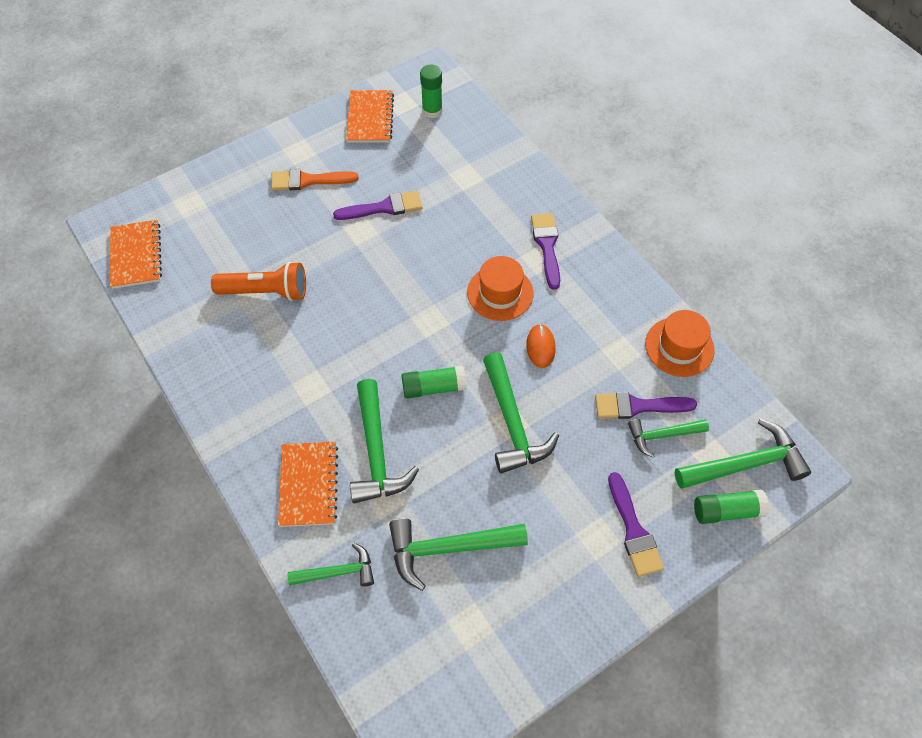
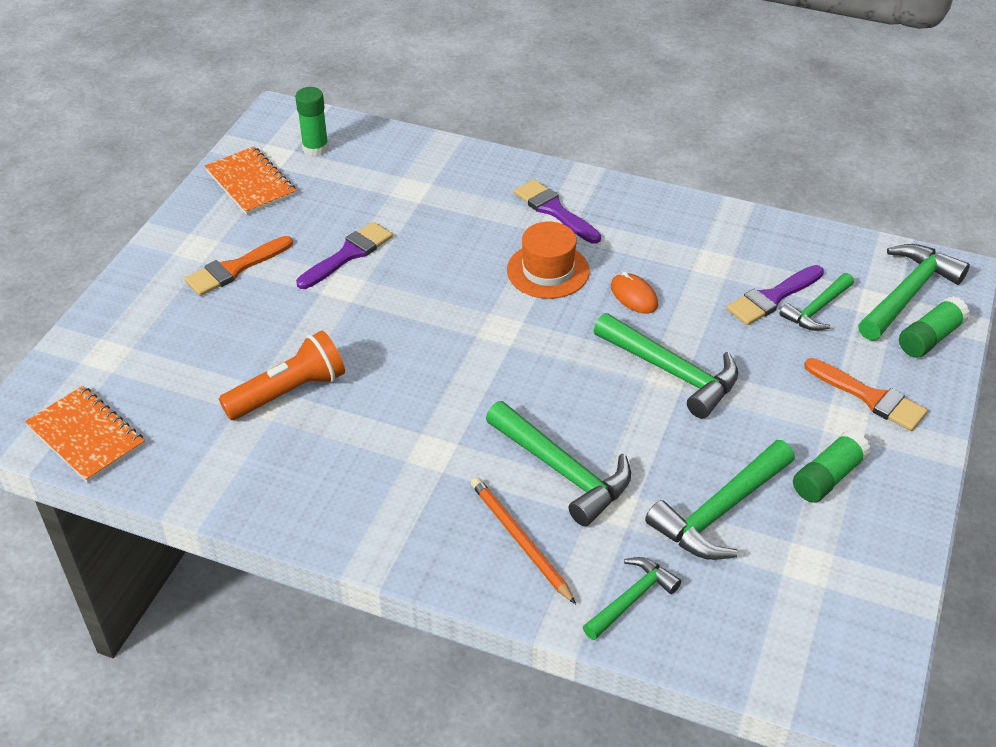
camera: 35 degrees left, 15 degrees down
orange notebook [278,442,338,527] -> orange pencil [471,477,576,604]
green glue stick [402,365,466,398] -> green glue stick moved to [793,430,871,503]
purple brush [608,472,664,577] -> orange brush [804,358,928,431]
orange hat [645,310,715,377] -> none

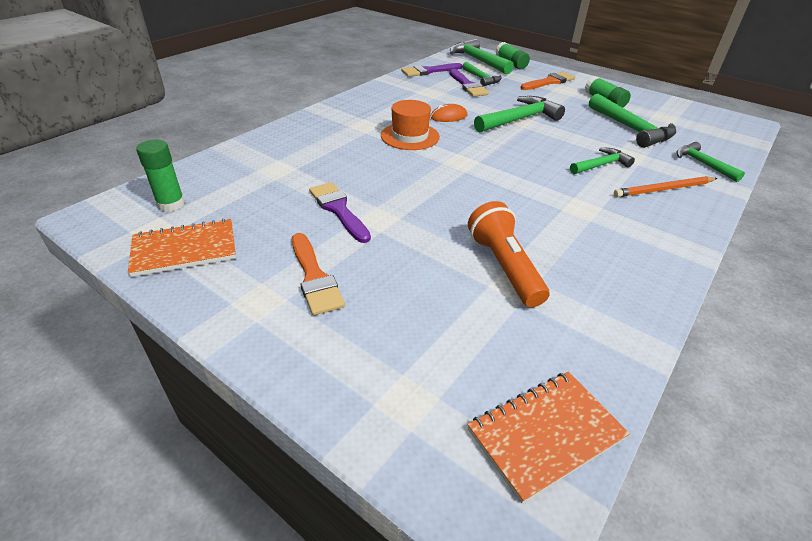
camera: 75 degrees left, 5 degrees down
green hammer [486,401,631,526] -> green hammer [570,148,635,174], size x0.61
purple brush [514,179,601,244] -> purple brush moved to [401,63,463,77]

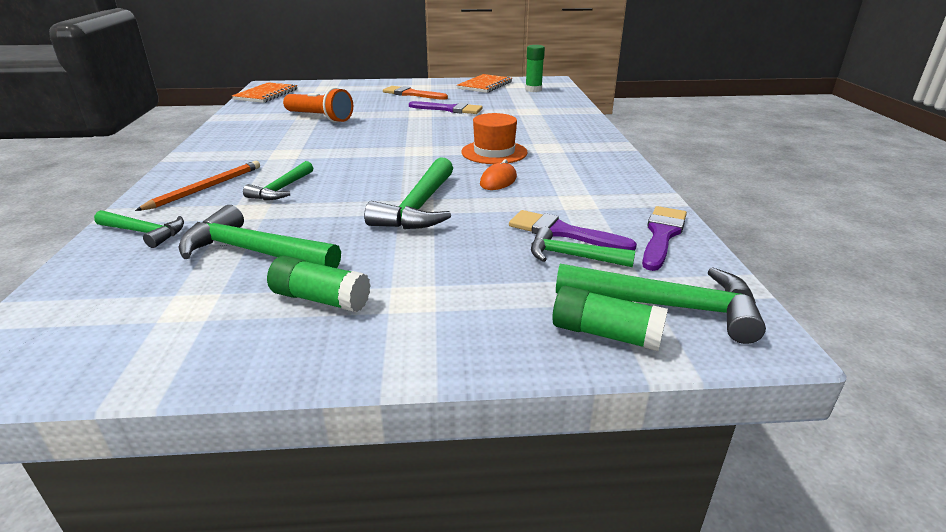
camera: 140 degrees right, 10 degrees down
orange brush [521,71,575,90] -> none

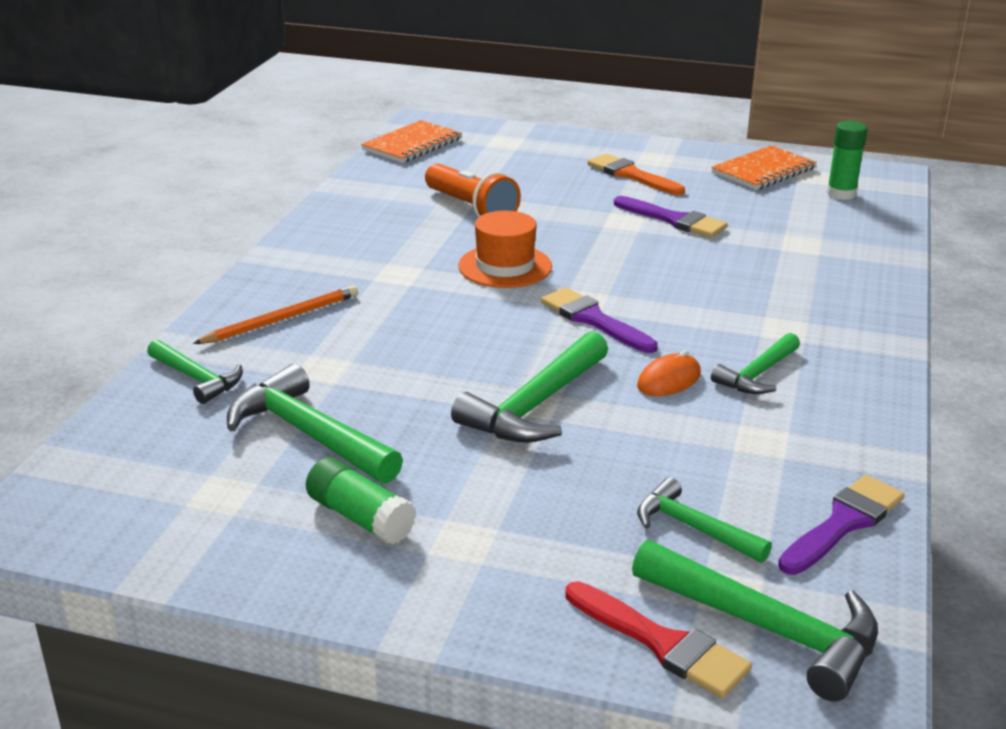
camera: 20 degrees right, 0 degrees up
green hammer [243,161,313,200] -> green hammer moved to [711,333,800,394]
orange hat [461,113,528,164] -> orange hat moved to [458,211,552,288]
purple brush [509,210,637,250] -> purple brush moved to [541,287,658,353]
green glue stick [552,286,668,351] -> red brush [566,581,752,698]

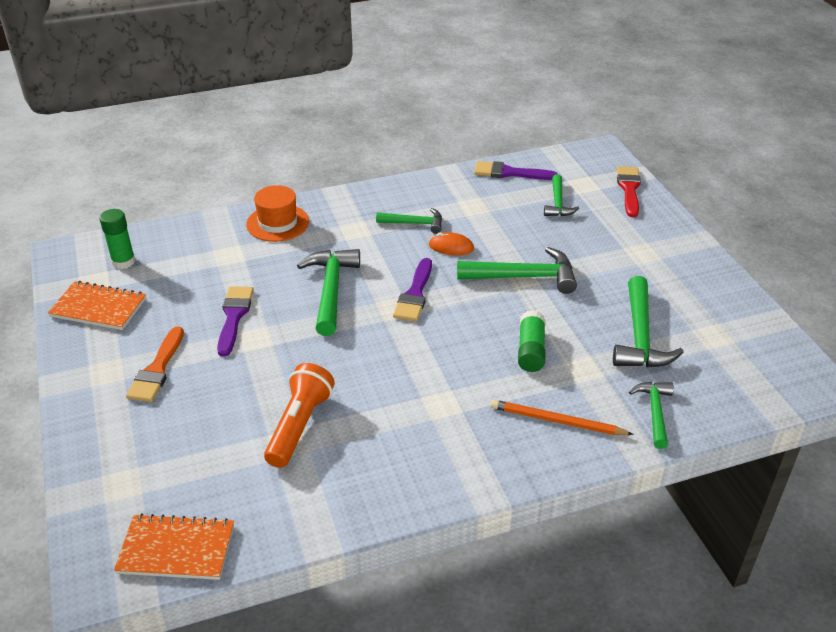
camera: 125 degrees left, 10 degrees up
green glue stick [306,457,416,545] -> green glue stick moved to [518,310,545,372]
orange hat [458,211,552,288] -> orange hat moved to [246,185,309,242]
green hammer [632,540,878,702] -> green hammer moved to [297,249,360,336]

